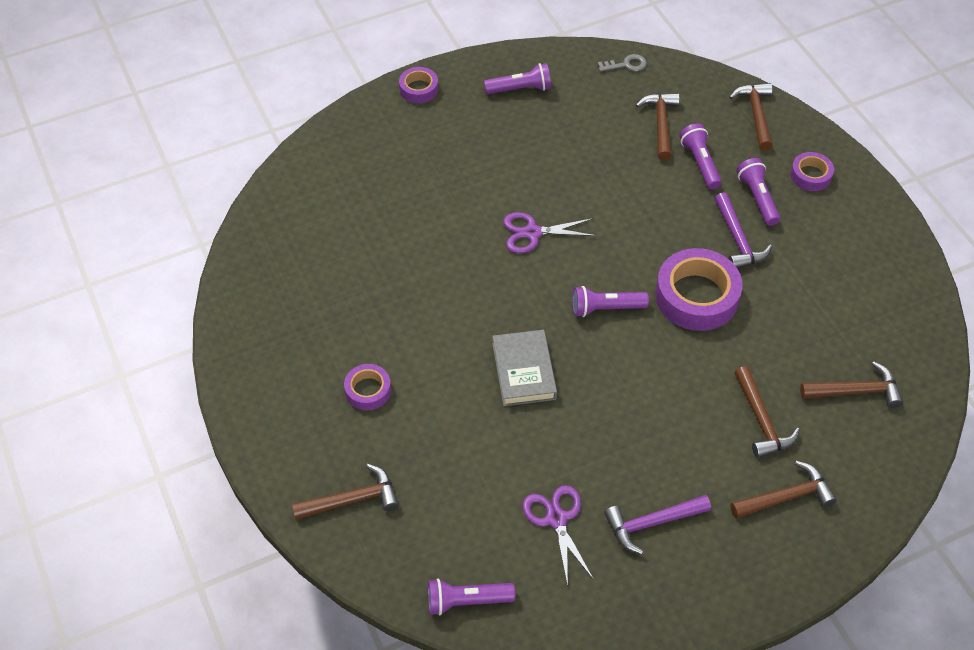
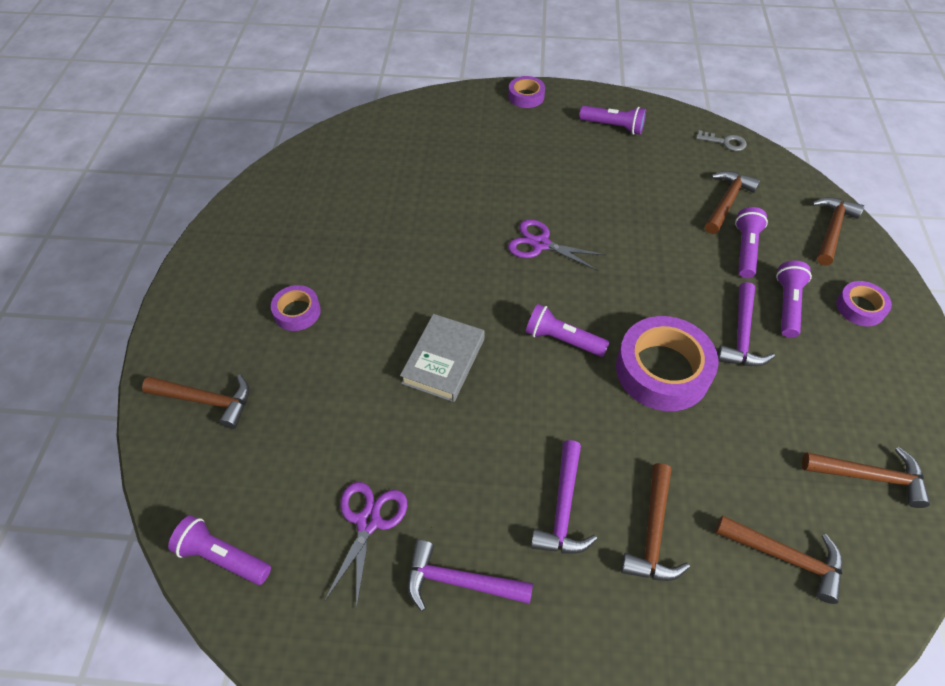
camera: 30 degrees right, 0 degrees up
brown hammer [731,461,837,519] -> brown hammer moved to [802,447,930,508]
none -> purple hammer [531,440,597,554]

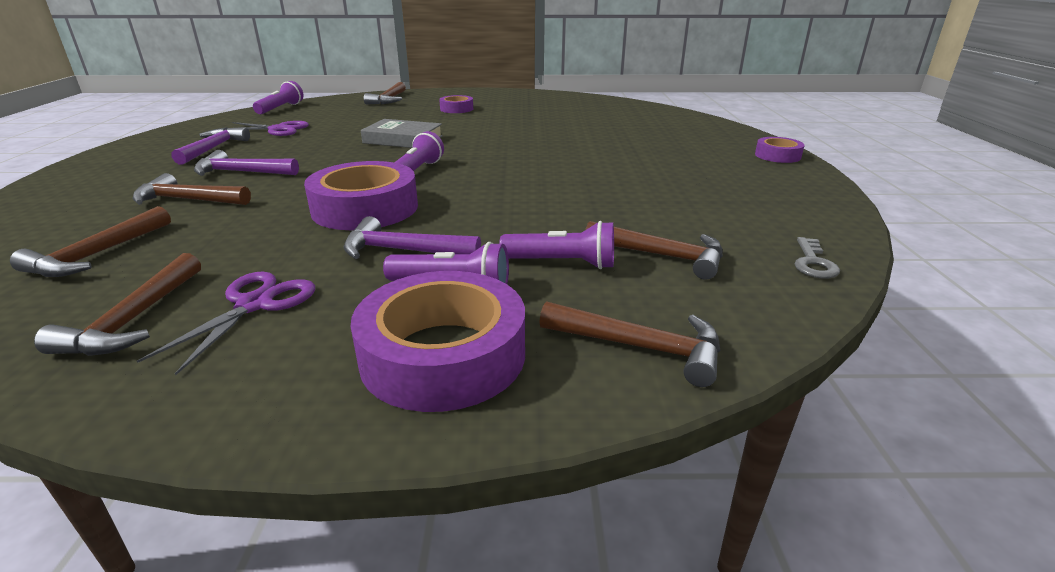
camera: 85 degrees right, 25 degrees down
purple scissors [508,219,605,271] -> purple scissors moved to [137,271,315,375]
purple flashlight [579,106,646,135] -> none
purple tape [836,281,892,326] -> purple tape [350,271,525,412], size x1.90

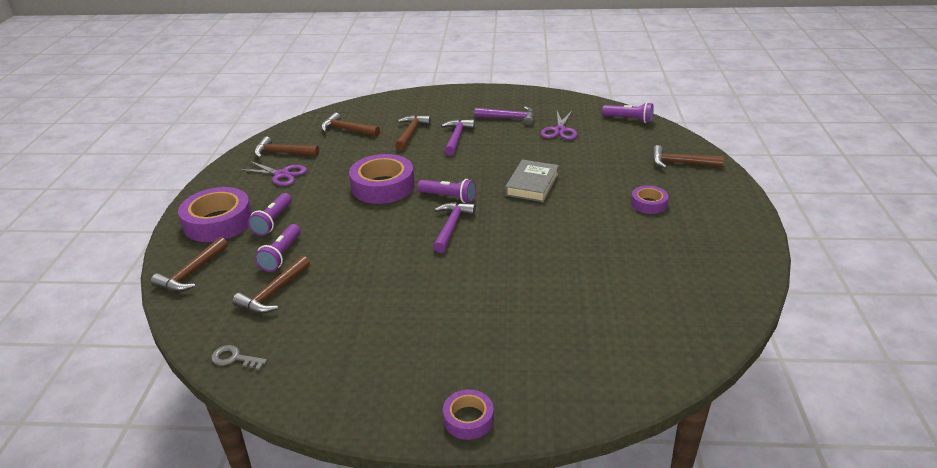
camera: 95 degrees right, 5 degrees up
purple hammer [343,216,481,259] -> purple hammer moved to [433,202,476,253]

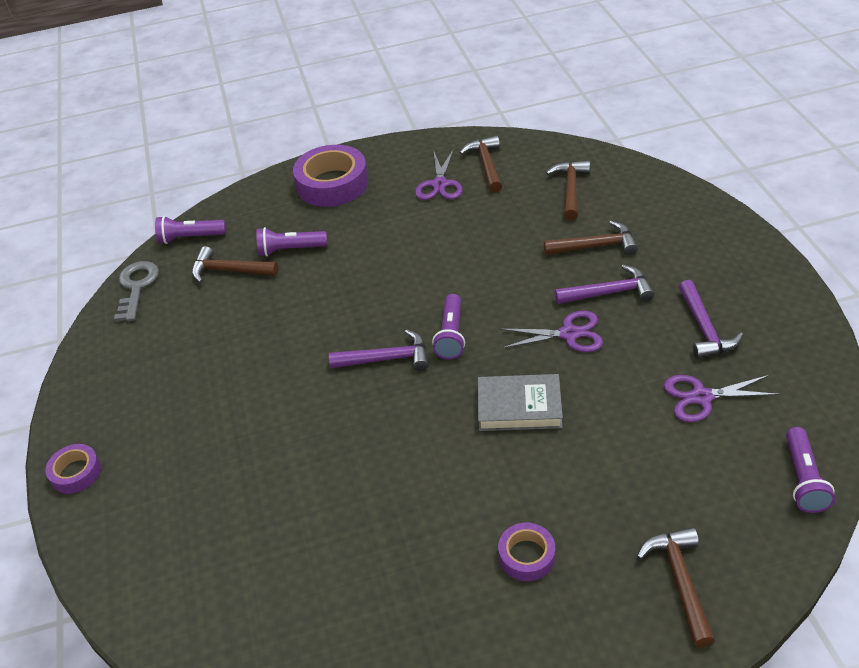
camera: 75 degrees right, 10 degrees up
brown hammer [151,237,228,292] -> none
grey key [211,345,267,370] -> grey key [114,261,159,321], size x1.59
purple flashlight [248,193,292,236] -> purple flashlight moved to [155,216,226,244]
purple tape [349,154,415,204] -> none
none -> purple scissors [500,311,603,352]

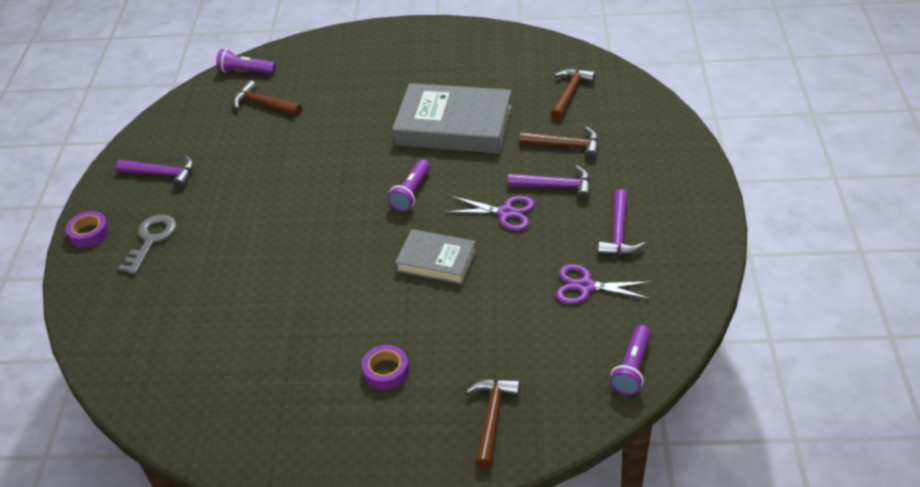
camera: 15 degrees right, 0 degrees up
grey key [114,261,159,321] -> grey key moved to [118,214,177,274]
purple flashlight [256,227,327,256] -> none
purple tape [293,145,368,207] -> none
purple hammer [329,330,429,371] -> purple hammer moved to [116,155,194,189]
purple scissors [415,149,463,200] -> none
brown hammer [459,136,502,193] -> none
none -> grey book [392,83,512,153]

